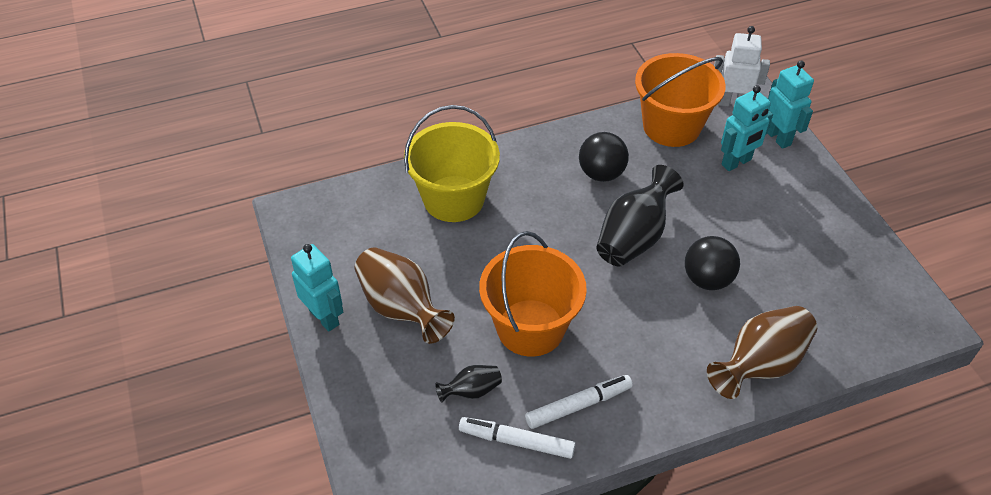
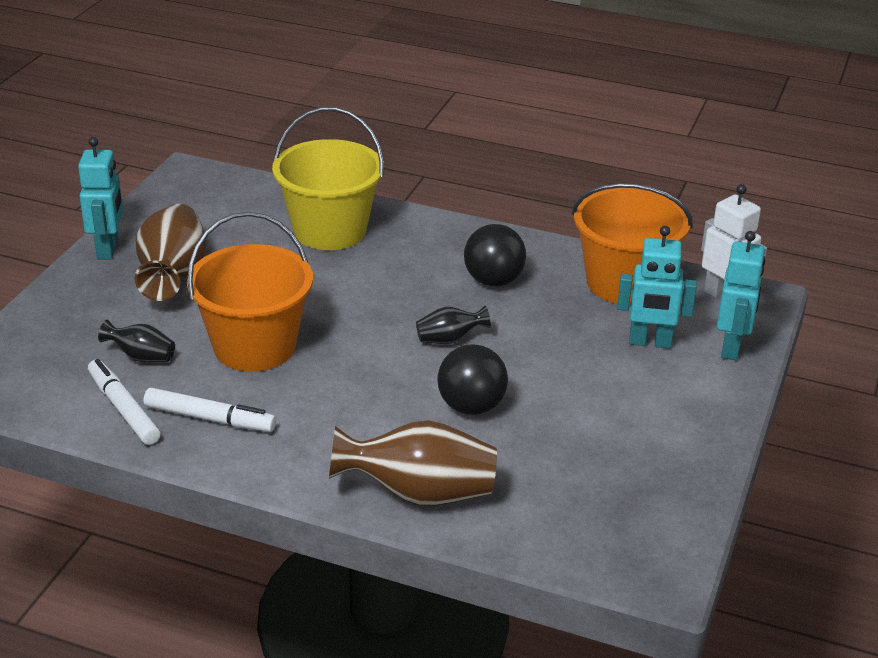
camera: 40 degrees right, 15 degrees down
black vase [596,165,684,266] -> black vase [416,306,491,344], size x0.51

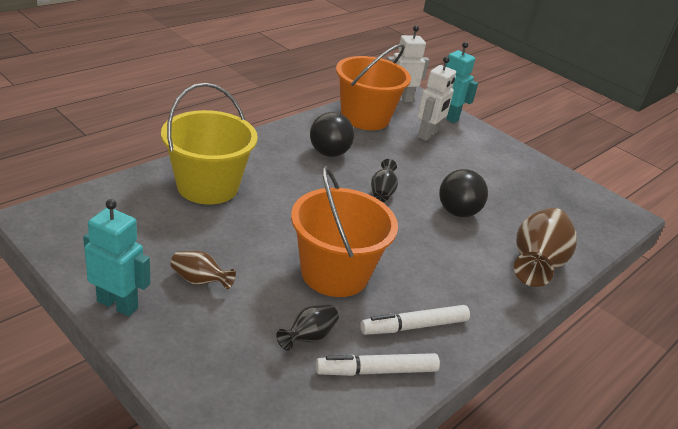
camera: 70 degrees left, 0 degrees up
brown vase [135,204,207,301] -> brown vase [171,251,236,289], size x0.51
white marker [144,388,276,432] -> white marker turned 150 degrees counterclockwise [360,305,470,335]
turquoise robot [617,226,697,348] -> white robot [417,56,456,141]

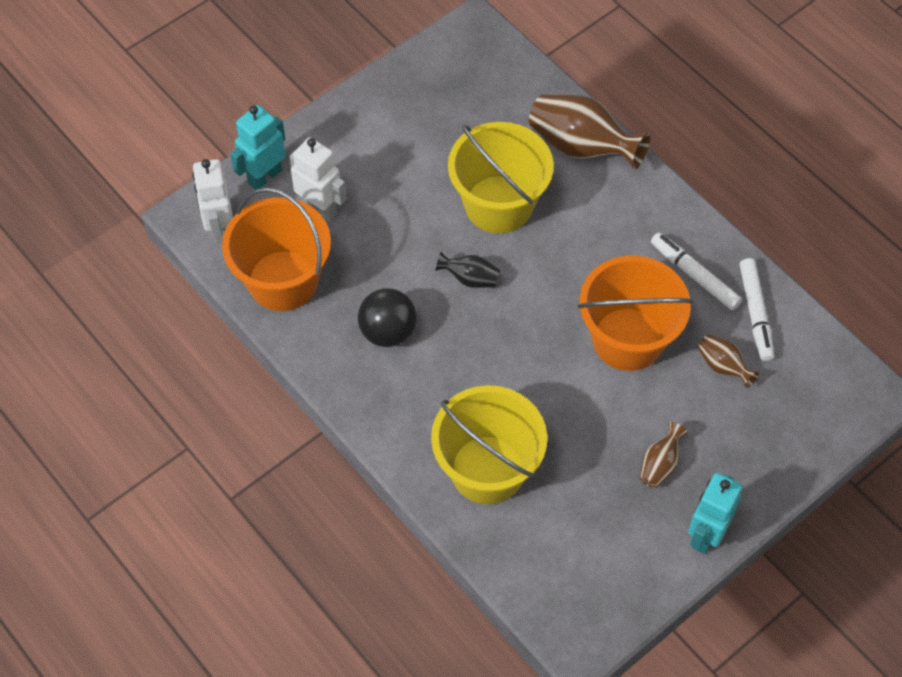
camera: 80 degrees left, 25 degrees up
black vase [276,305,339,351] -> brown vase [698,334,760,388]
white marker [360,305,470,335] -> white marker turned 150 degrees clockwise [651,232,742,311]
black ball [439,169,488,217] -> yellow bucket [448,122,554,234]

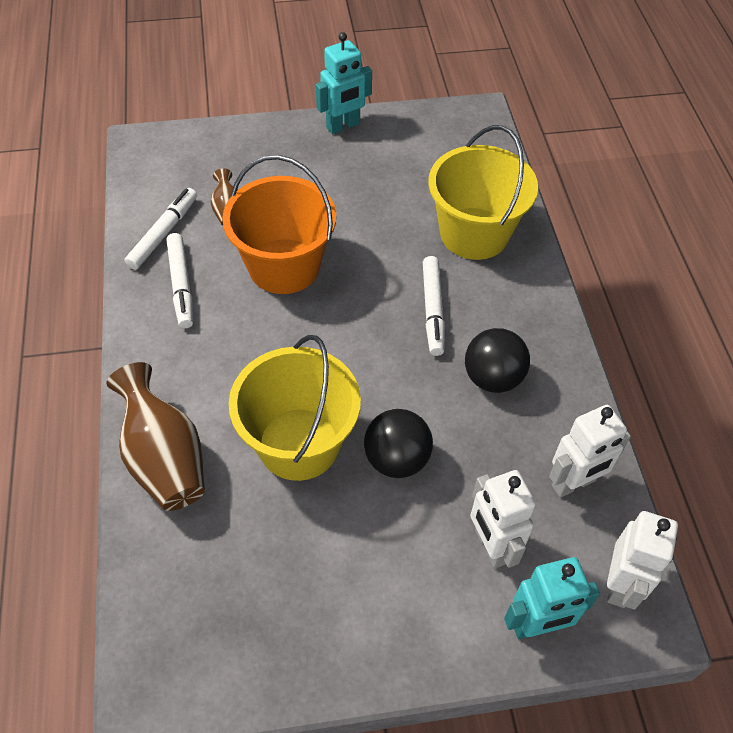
camera: 150 degrees left, 5 degrees down
orange bucket [222,187,331,311] -> white robot [549,405,631,498]
black vase [435,252,500,288] -> none
brown vase [640,422,688,488] -> none
none -> black ball [364,409,433,478]
none -> white marker [423,256,445,356]

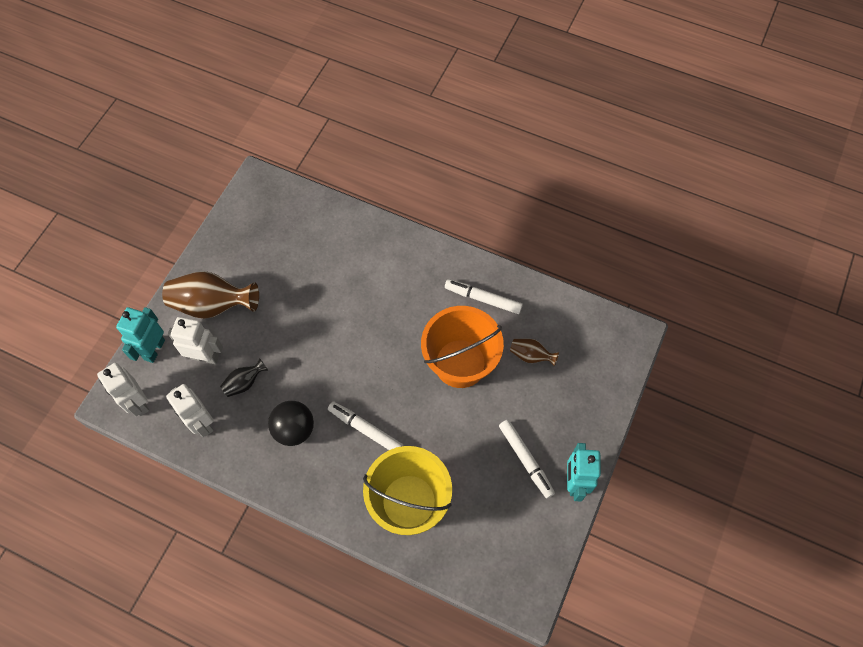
camera: 125 degrees right, 10 degrees up
brown vase [107,362,205,511] -> brown vase moved to [162,271,259,319]
white marker [125,188,197,270] -> white marker moved to [499,420,555,499]
yellow bucket [229,335,361,481] -> none
black ball [364,409,433,478] -> none
white robot [549,405,631,498] -> white robot turned 45 degrees counterclockwise [166,384,214,437]
none -> black vase [220,358,268,397]

